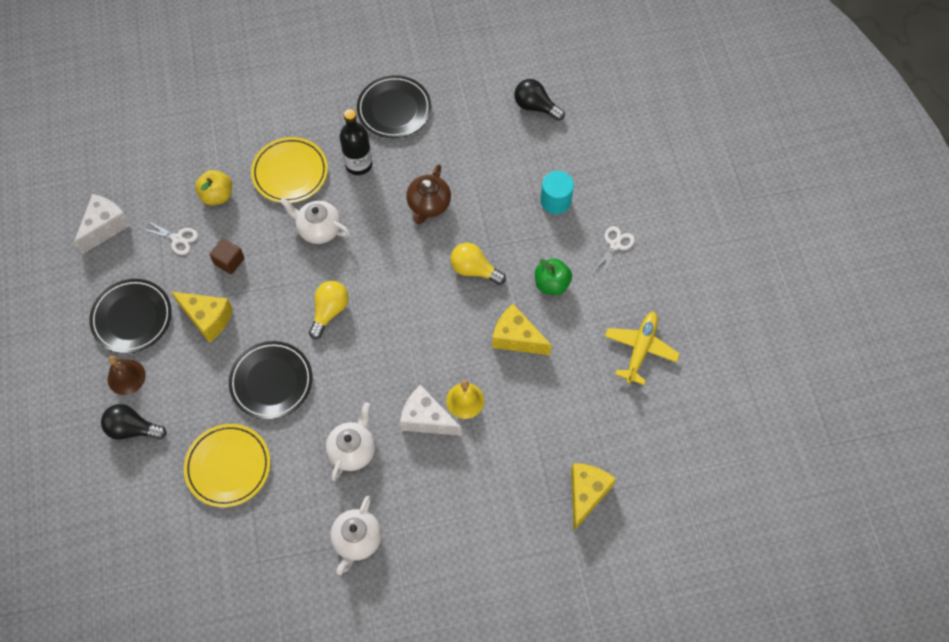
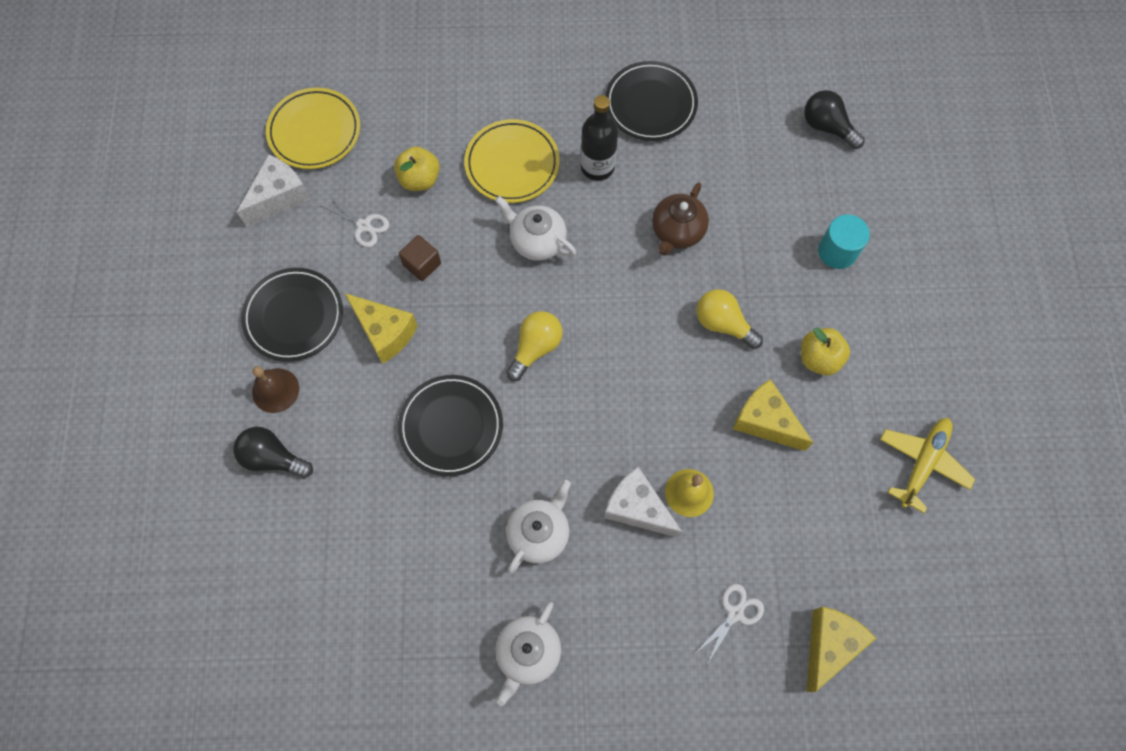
camera: 10 degrees right, 5 degrees up
yellow plate [184,424,270,507] -> yellow plate moved to [266,88,360,169]
green apple [535,259,572,295] -> yellow apple [801,328,850,375]
white scissors [592,226,635,277] -> white scissors moved to [694,584,764,663]

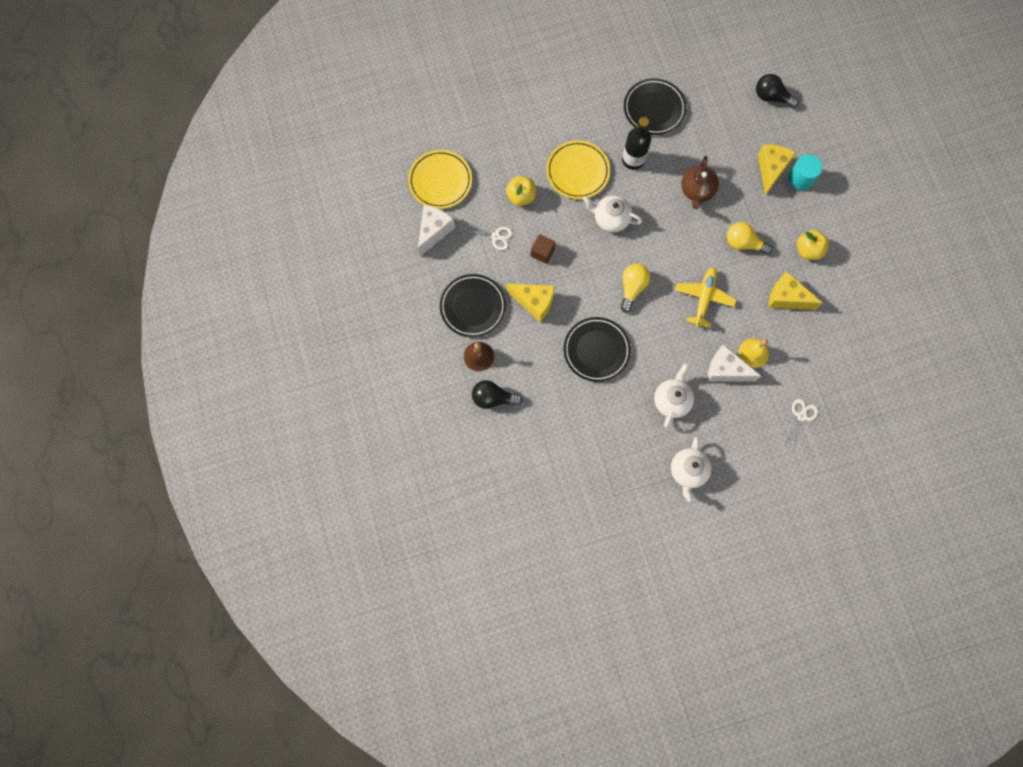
camera: 15 degrees left, 5 degrees up
yellow cheese [806,607,876,692] -> yellow cheese moved to [758,144,796,195]
yellow plane [880,418,975,513] -> yellow plane moved to [675,267,736,328]

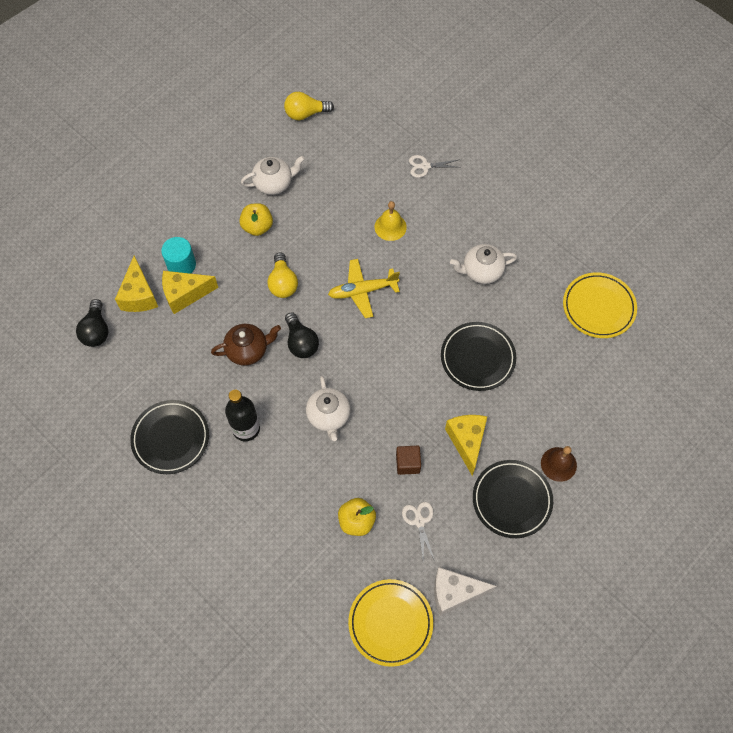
camera: 120 degrees left, 10 degrees down
black light bulb [472,380,523,409] -> black light bulb moved to [285,312,319,358]
yellow plate [546,140,610,199] -> yellow plate moved to [563,272,637,338]
yellow light bulb [621,263,650,313] -> yellow light bulb moved to [284,92,334,120]
white teapot [671,437,711,502] -> white teapot moved to [241,156,305,195]
white cheese [708,344,761,381] -> none
yellow cheese [768,271,822,310] -> yellow cheese moved to [115,256,158,312]

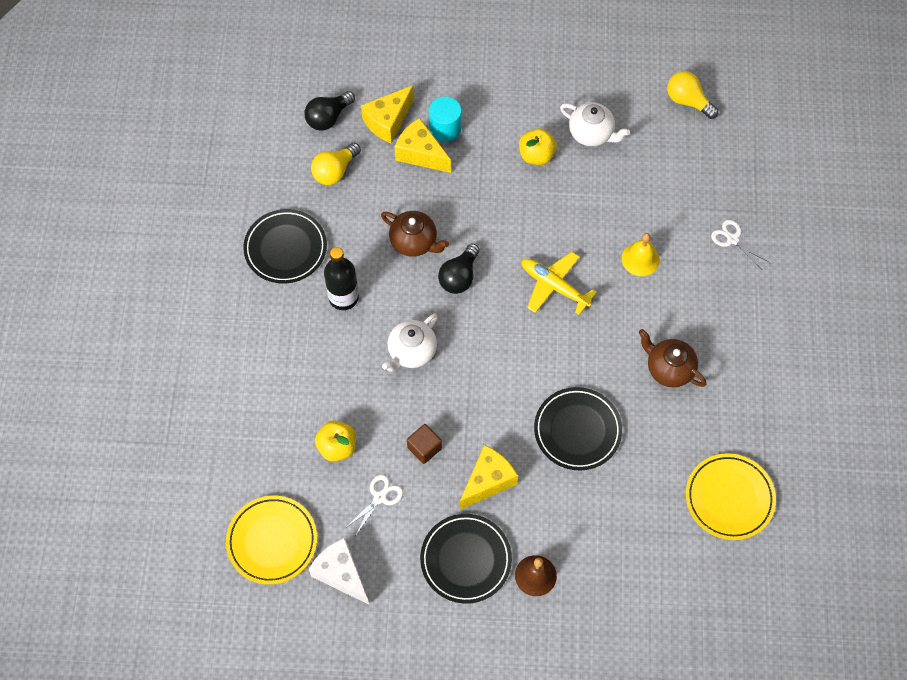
camera: 50 degrees right, 0 degrees up
yellow light bulb [267,253,298,298] -> yellow light bulb moved to [311,143,361,185]
white teapot [450,244,517,284] -> brown teapot [639,329,707,388]

